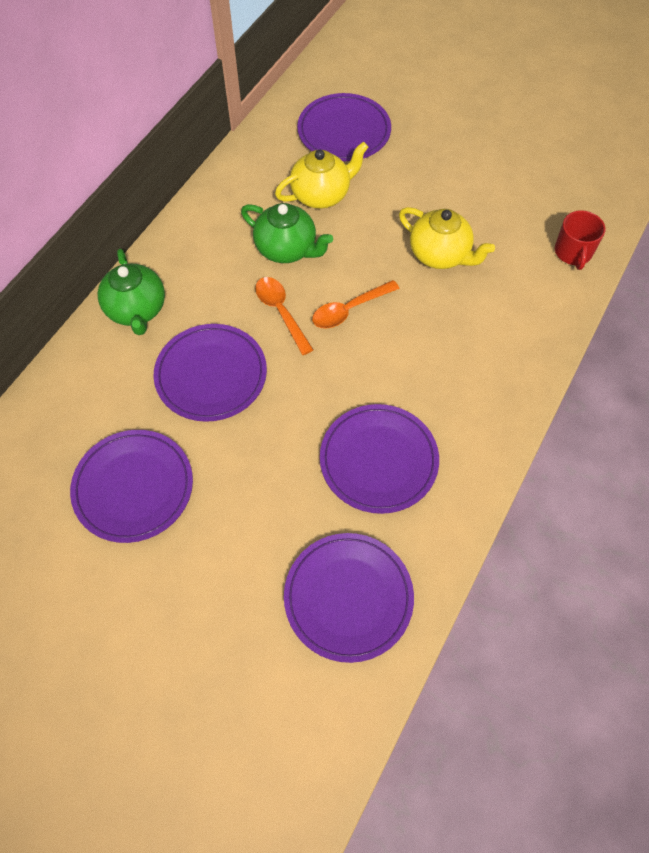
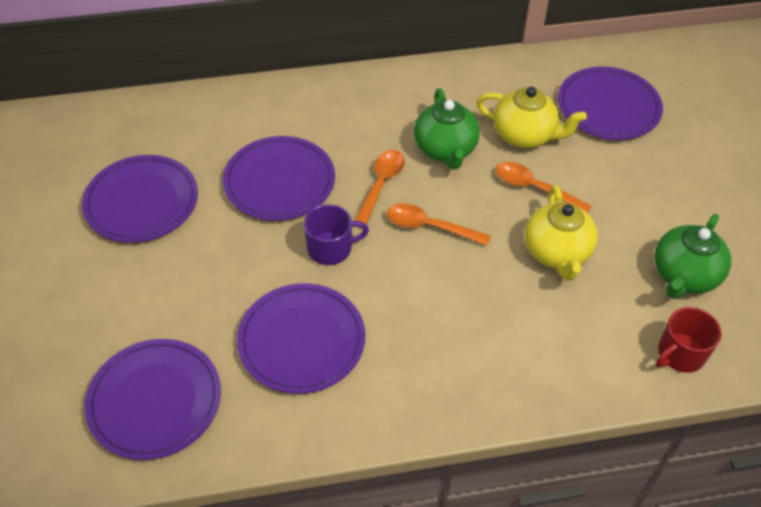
camera: 50 degrees right, 10 degrees down
green teapot [98,249,165,335] -> green teapot moved to [654,214,731,299]
none -> purple mug [304,204,369,265]
none -> orange spoon [496,162,592,213]

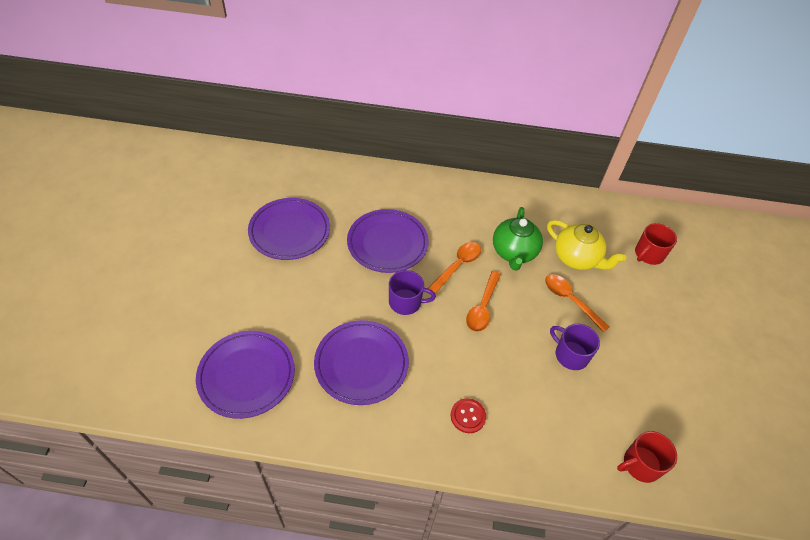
camera: 15 degrees right, 0 degrees up
orange spoon [387,203,491,246] -> orange spoon turned 105 degrees counterclockwise [466,271,501,332]
yellow teapot [525,185,598,281] -> purple mug [550,324,600,370]
purple plate [558,67,663,140] -> red mug [635,223,677,265]
green teapot [654,214,731,299] -> none
none -> red button [451,398,486,433]

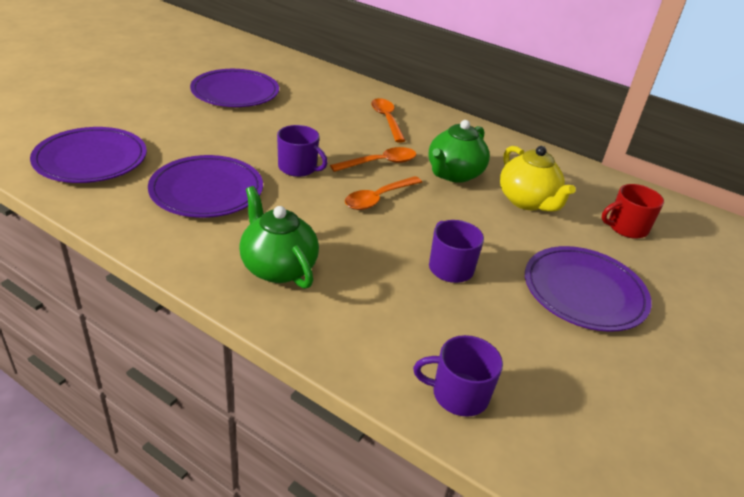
camera: 25 degrees right, 15 degrees down
purple plate [347,209,429,273] -> purple plate moved to [525,246,652,332]
red button [451,398,486,433] -> green teapot [239,186,319,289]
orange spoon [545,274,609,333] -> orange spoon moved to [371,98,406,143]
red mug [617,431,677,483] -> purple mug [413,335,503,417]

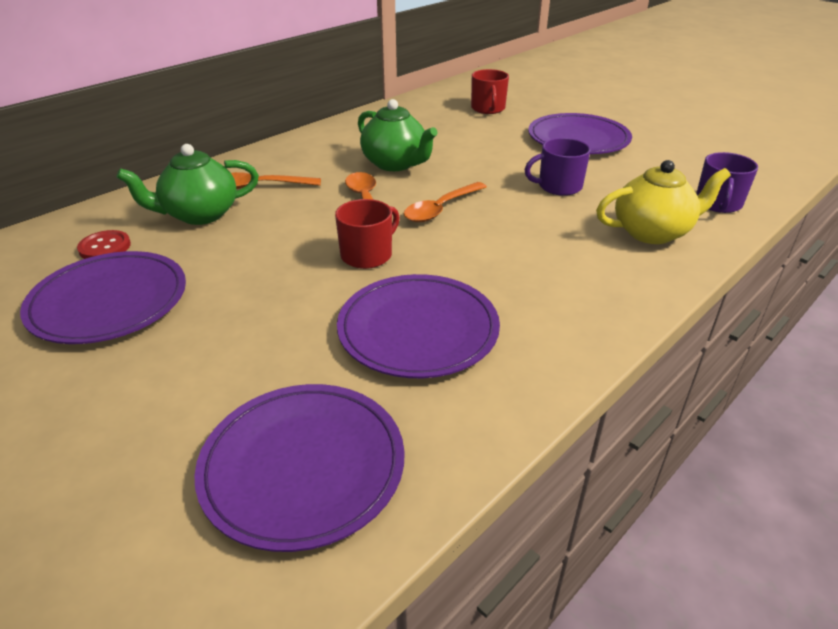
camera: 75 degrees left, 0 degrees up
green teapot [239,186,319,289] -> green teapot moved to [116,144,259,225]
purple mug [277,125,328,177] -> red mug [335,199,400,269]
orange spoon [345,176,422,210] -> orange spoon turned 75 degrees clockwise [404,182,487,222]
yellow teapot [500,146,576,212] -> yellow teapot moved to [596,160,731,244]
none -> red button [77,230,131,259]

